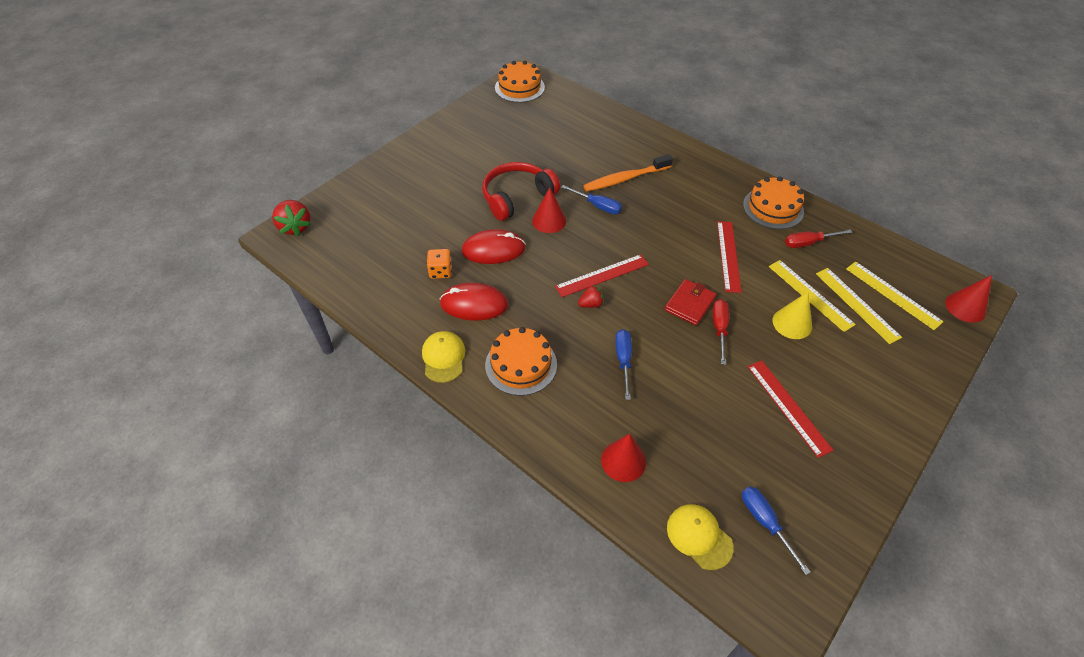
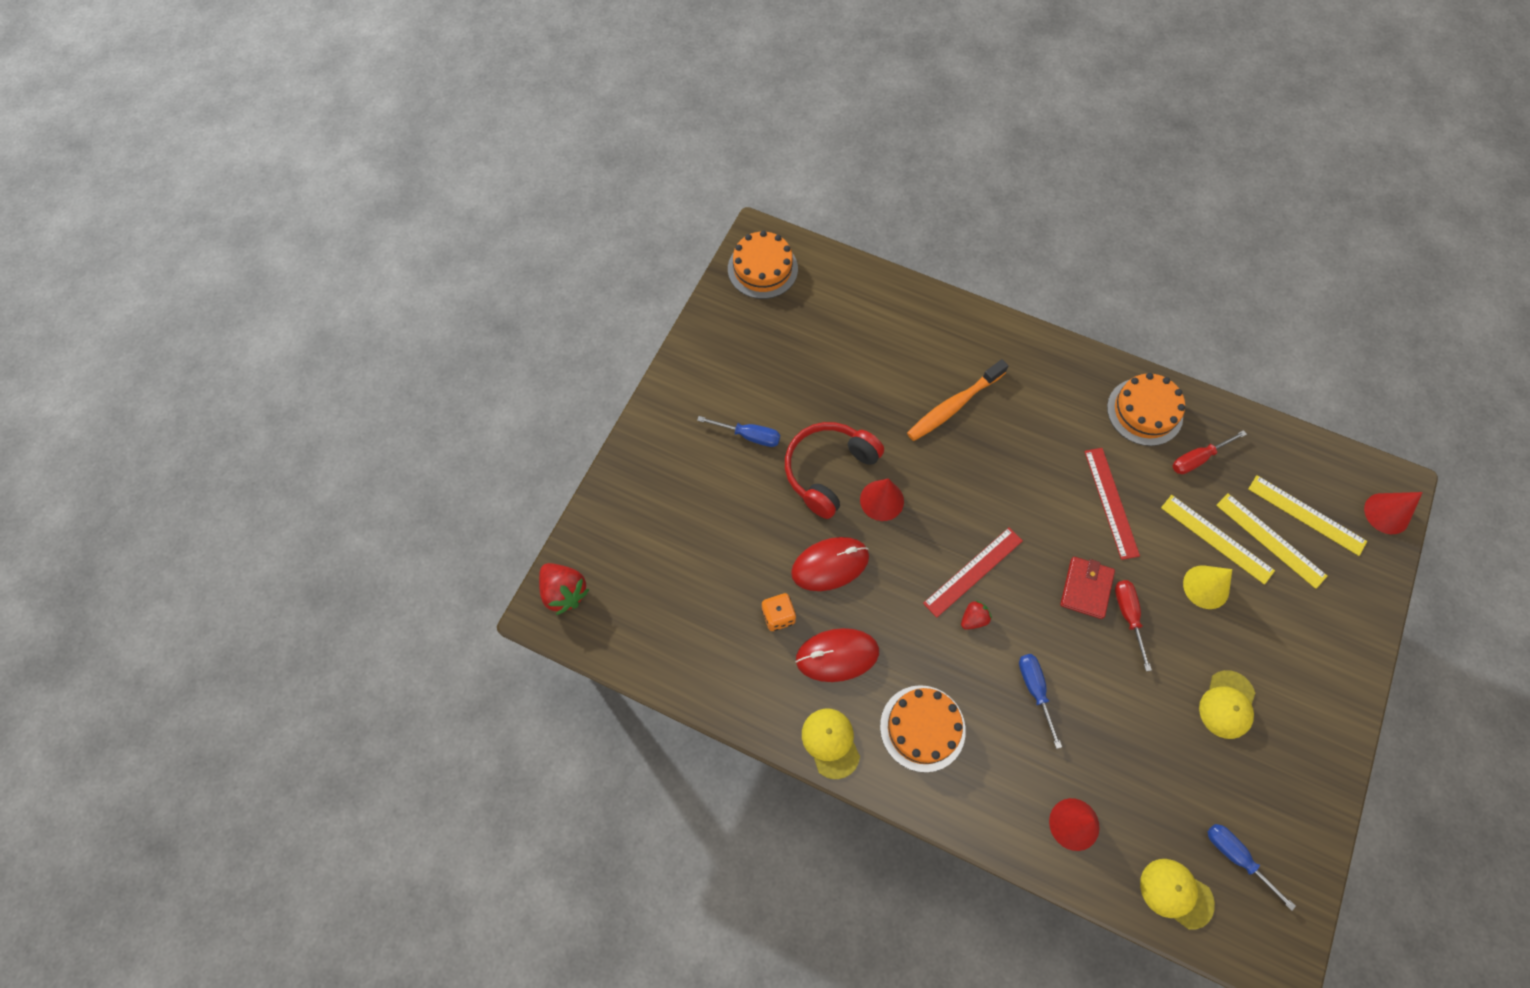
camera: 15 degrees left, 15 degrees up
blue screwdriver [561,185,622,214] -> blue screwdriver moved to [697,416,780,447]
red ruler [748,360,834,458] -> yellow cap [1199,670,1255,739]

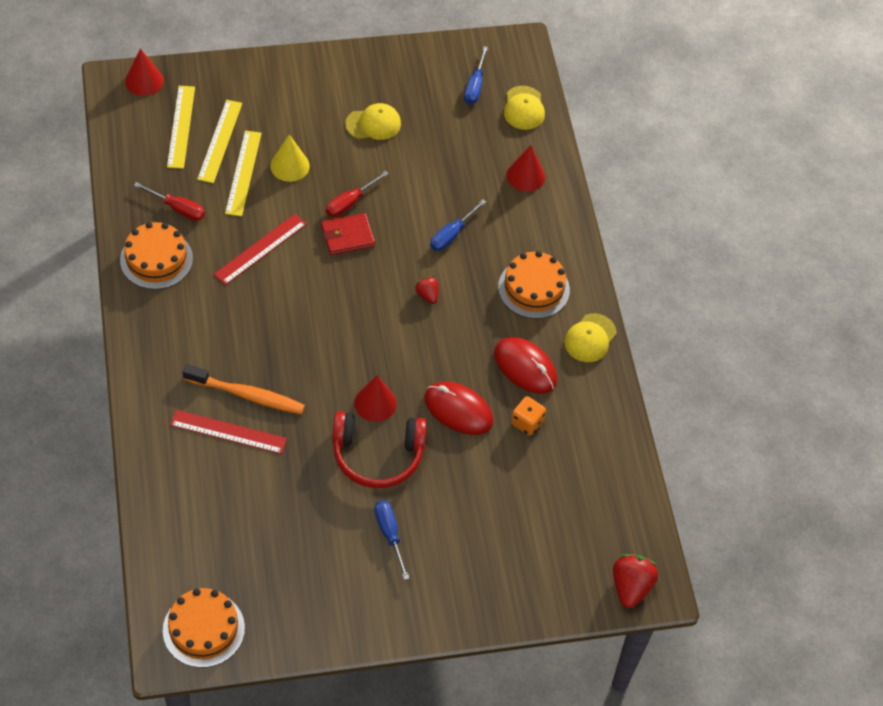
camera: 130 degrees left, 10 degrees down
red ruler [923,527,1023,618] -> red ruler moved to [170,410,287,454]
red strawberry [961,600,992,630] -> red strawberry turned 45 degrees clockwise [415,276,438,304]

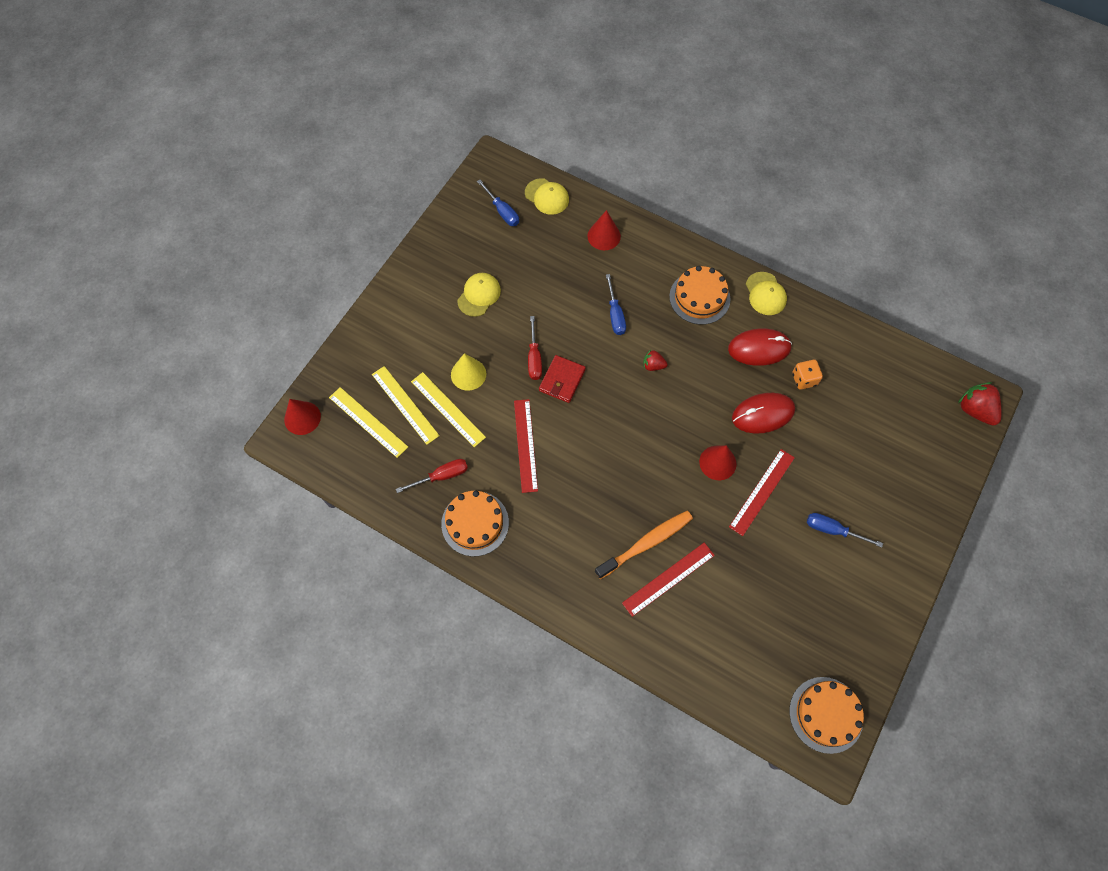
camera: 45 degrees left, 10 degrees up
red headphones [333,411,427,488] -> red ruler [729,449,795,536]

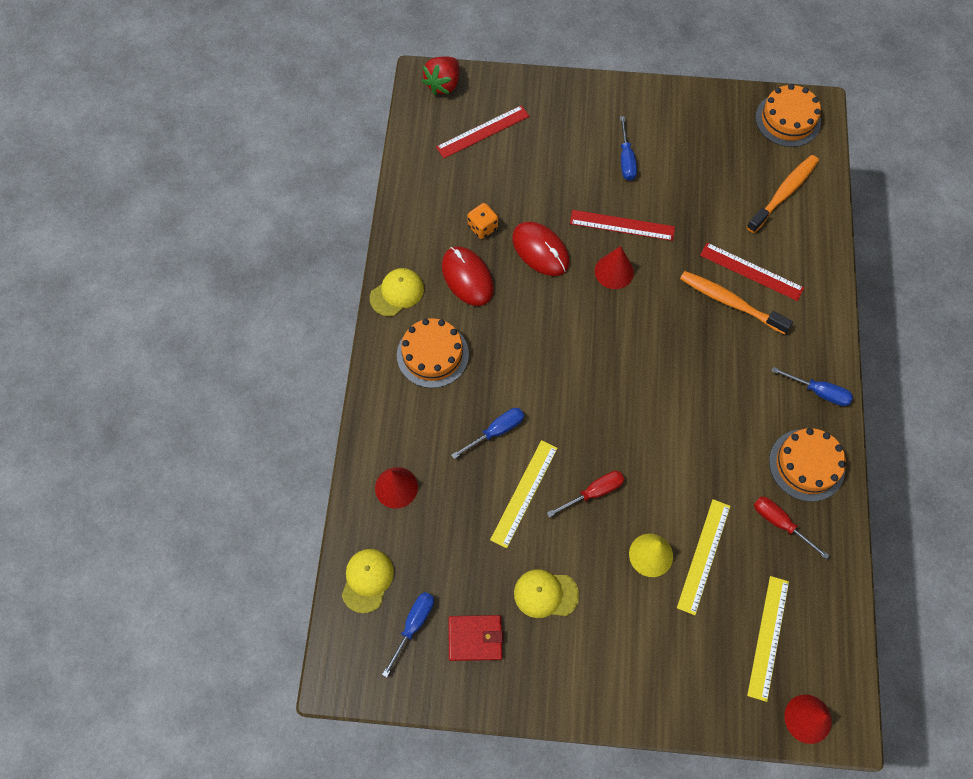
camera: 115 degrees left, 0 degrees up
yellow ruler [372,366,440,445] -> yellow ruler moved to [490,440,558,548]
red ruler [514,399,538,493] -> red ruler moved to [436,105,530,158]
red wallet [539,355,586,403] -> red wallet moved to [449,615,503,661]
red strawberry [643,350,668,371] -> none
none -> orange toothbrush [747,155,819,233]
none -> blue screwdriver [772,367,853,406]

